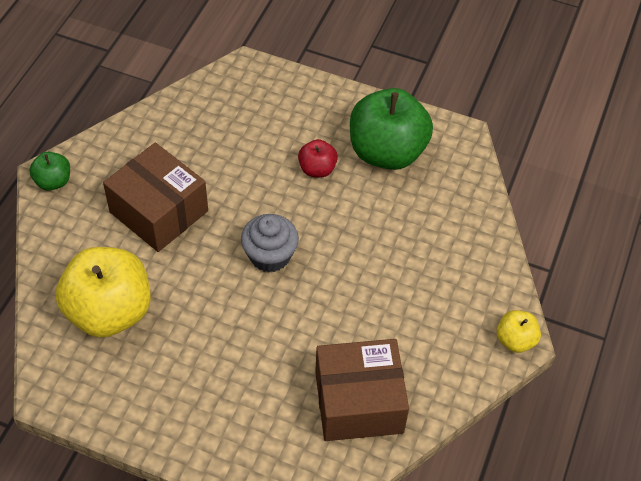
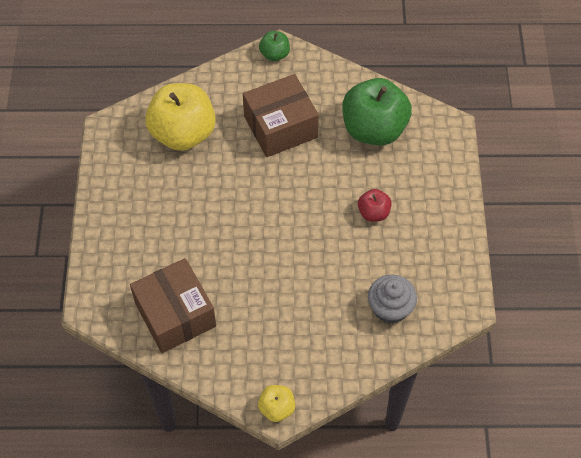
camera: 70 degrees right, 5 degrees up
brown box [103,142,208,252] -> brown box turned 45 degrees clockwise [243,74,319,157]
grey cupcake [241,214,299,272] -> grey cupcake moved to [368,275,417,324]
green apple [350,88,433,170] -> green apple moved to [342,78,412,146]

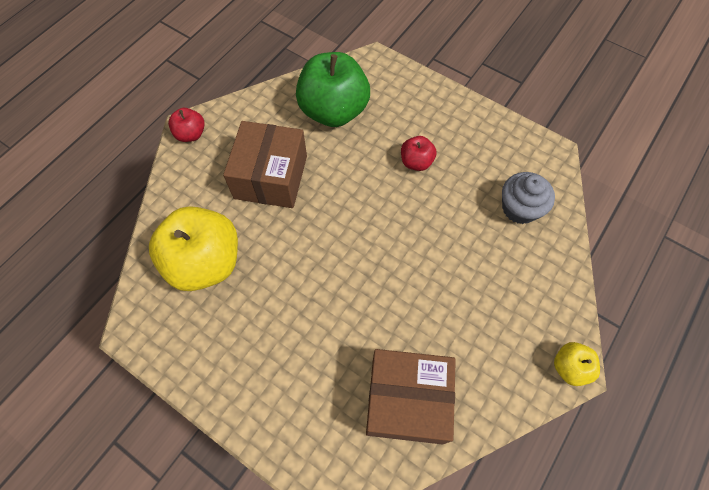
camera: 55 degrees left, 5 degrees up
green apple [259,31,290,61] -> red apple [168,108,205,142]

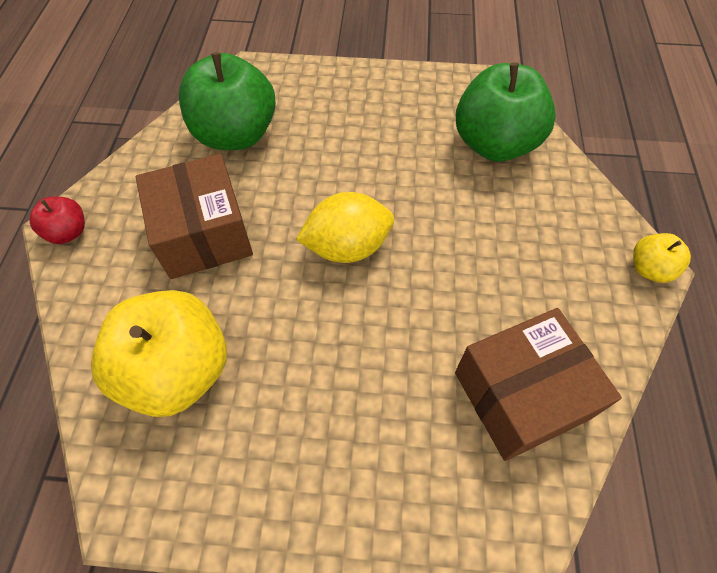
camera: 30 degrees left, 5 degrees down
red apple [401,136,437,171] -> none
grey cupcake [502,172,555,224] -> green apple [456,62,556,162]
none -> yellow lemon [296,192,394,263]

